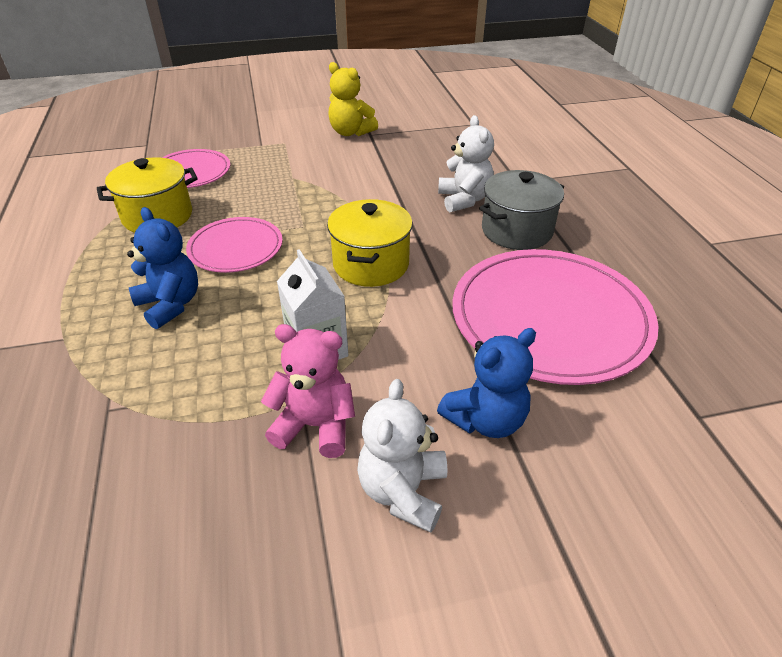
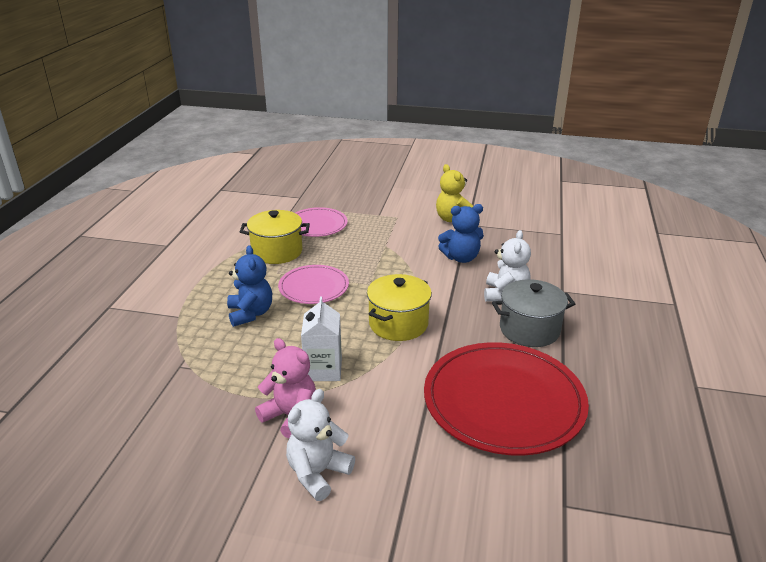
camera: 25 degrees right, 10 degrees down
blue teddy bear [437,328,536,438] -> blue teddy bear moved to [438,204,484,263]
pink plate [452,249,658,385] -> red plate [424,342,589,456]

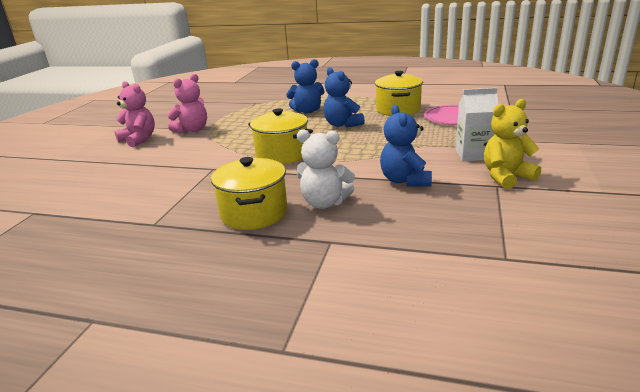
camera: 95 degrees right, 5 degrees down
pink plate [278,265,349,304] -> blue teddy bear [323,67,365,128]
white teddy bear [286,389,355,501] -> pink teddy bear [115,81,155,147]
white carton [301,296,342,381] -> white carton moved to [456,88,498,161]
red plate [424,342,589,456] -> none
grey pot [492,279,575,347] -> yellow pot [211,157,287,230]

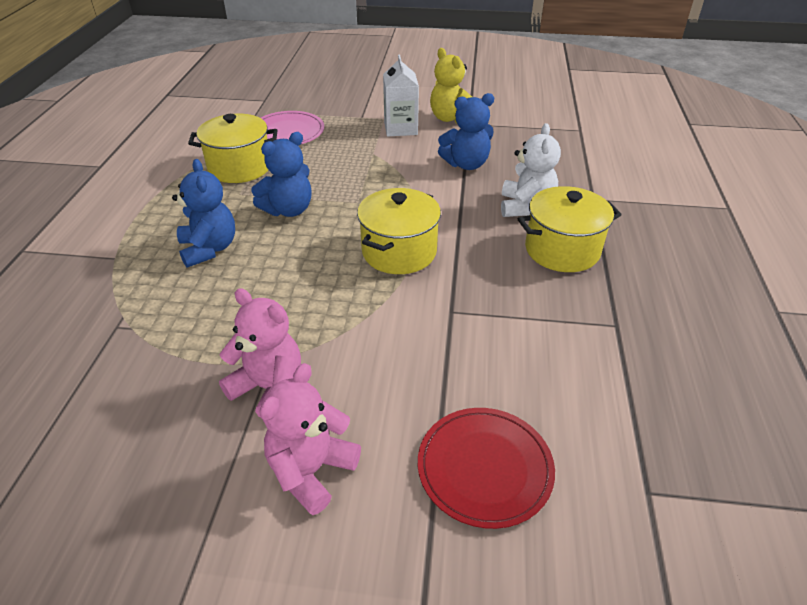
camera: 100 degrees left, 15 degrees up
none -> red plate [418,408,555,529]

